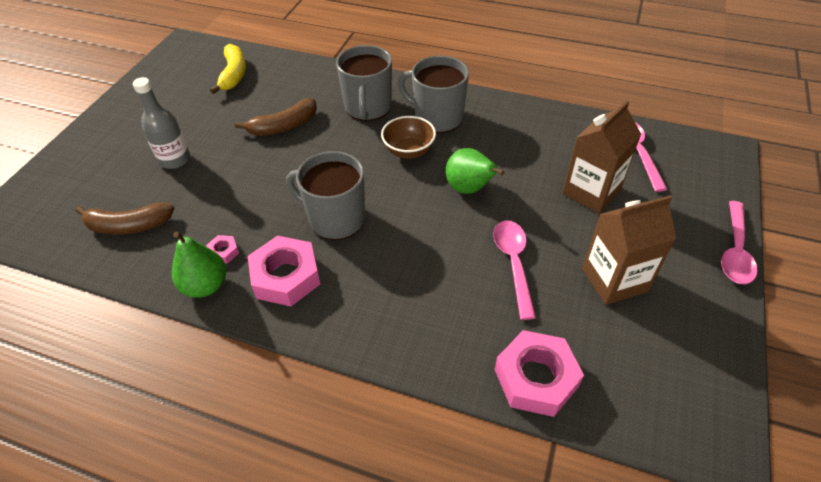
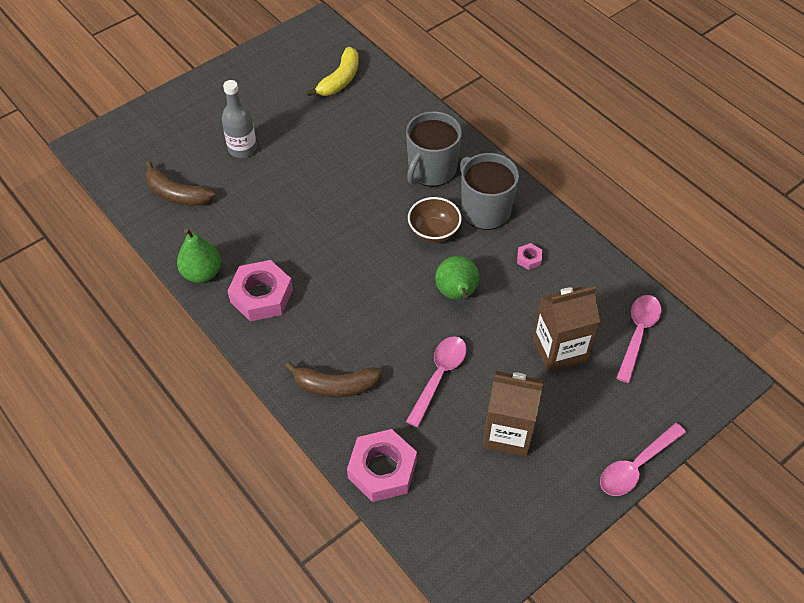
camera: 30 degrees right, 5 degrees up
pink nut [206,235,239,263] -> pink nut moved to [517,243,542,270]
brown banana [235,99,317,136] -> brown banana moved to [285,362,382,397]
grey mug [286,151,365,240] -> none

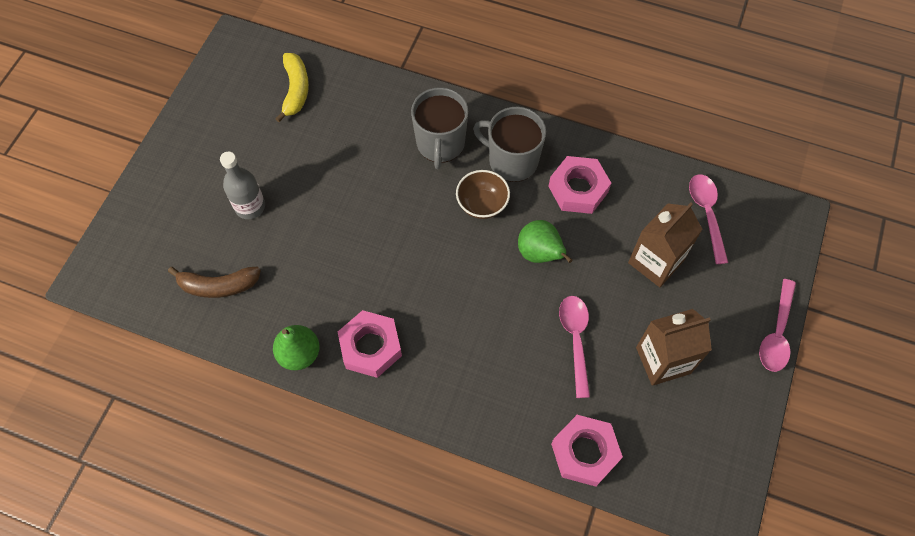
camera: 30 degrees left, 10 degrees up
brown banana [285,362,382,397] -> none
pink nut [517,243,542,270] -> pink nut [548,156,611,214], size x2.25

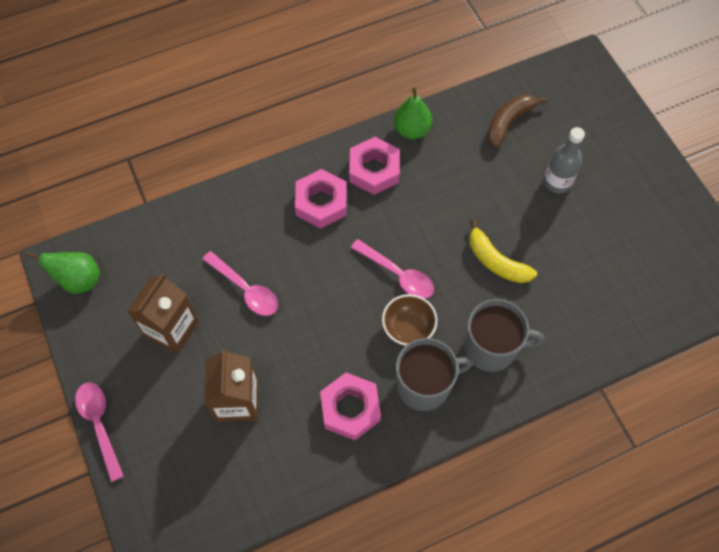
camera: 135 degrees right, 0 degrees up
yellow banana [275,53,309,122] -> yellow banana moved to [469,219,537,283]
grey mug [411,87,468,169] -> grey mug turned 135 degrees clockwise [464,299,544,372]
green pear [518,220,573,263] -> green pear moved to [25,251,100,294]
pink nut [551,415,623,487] -> pink nut moved to [295,169,347,228]
pink spoon [689,174,728,264] -> pink spoon moved to [351,239,434,299]

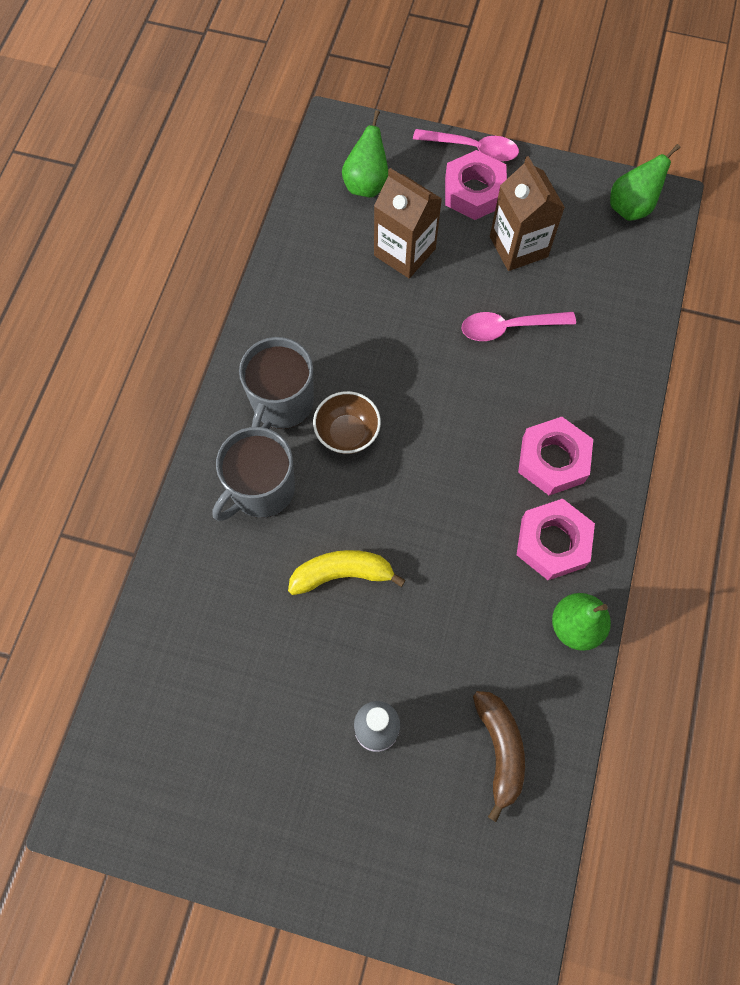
camera: 130 degrees right, 5 degrees up
pink nut [320,373,381,440] -> pink nut moved to [445,150,507,220]
pink spoon [351,239,434,299] -> none
none -> green pear [342,110,388,198]

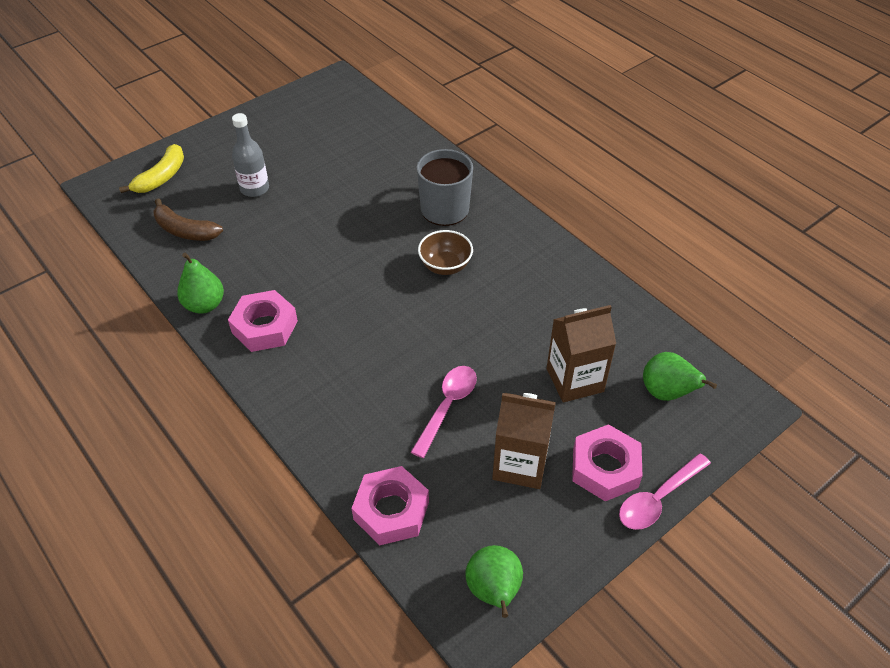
camera: 125 degrees right, 20 degrees down
grey mug [239,337,314,429] -> none
yellow banana [288,550,406,595] -> yellow banana moved to [119,144,184,193]
pink nut [518,417,593,495] -> pink nut moved to [352,466,429,545]

